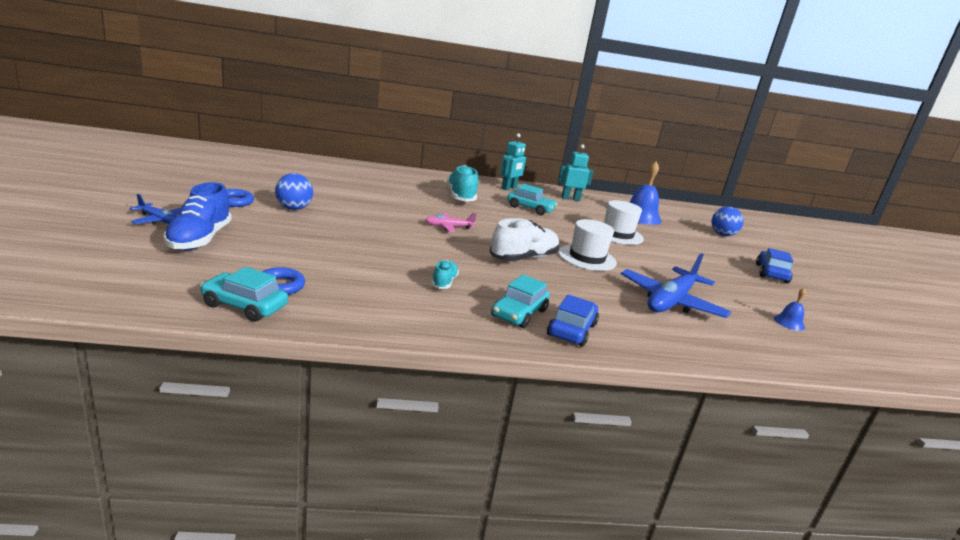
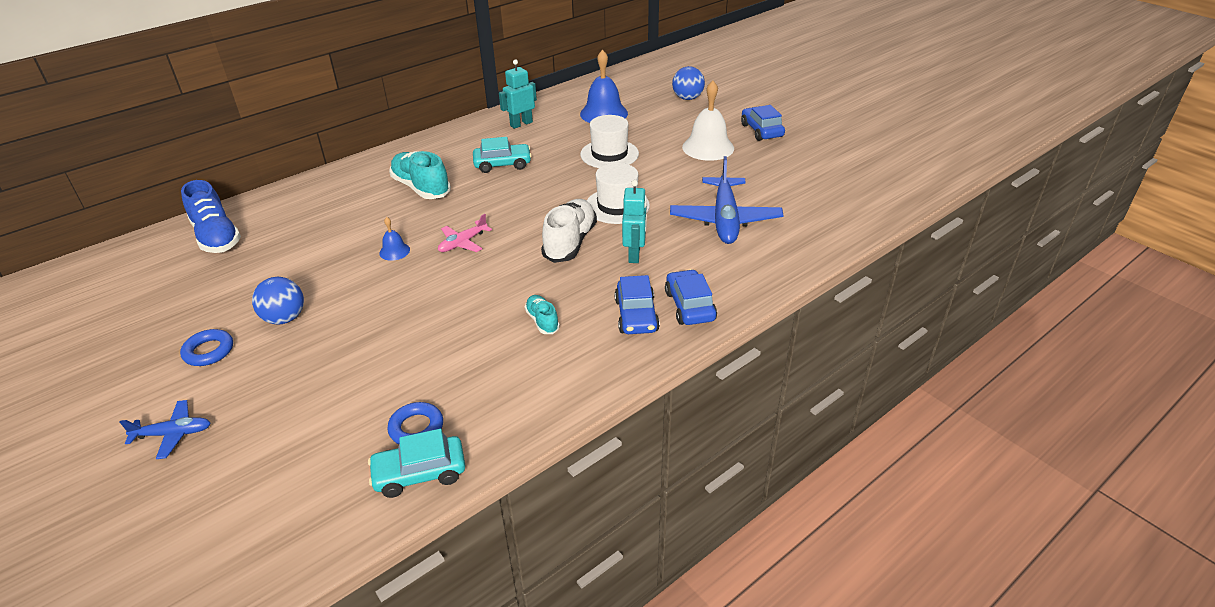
camera: 30 degrees left, 15 degrees up
blue shoe [164,182,232,251] -> blue shoe moved to [181,180,241,253]
turquoise car [491,275,550,328] -> blue car [614,275,660,334]
turquoise robot [500,133,527,190] -> turquoise robot moved to [622,180,647,263]
blue bell [774,288,806,331] -> blue bell moved to [379,217,410,261]
none -> white bell [682,81,734,161]

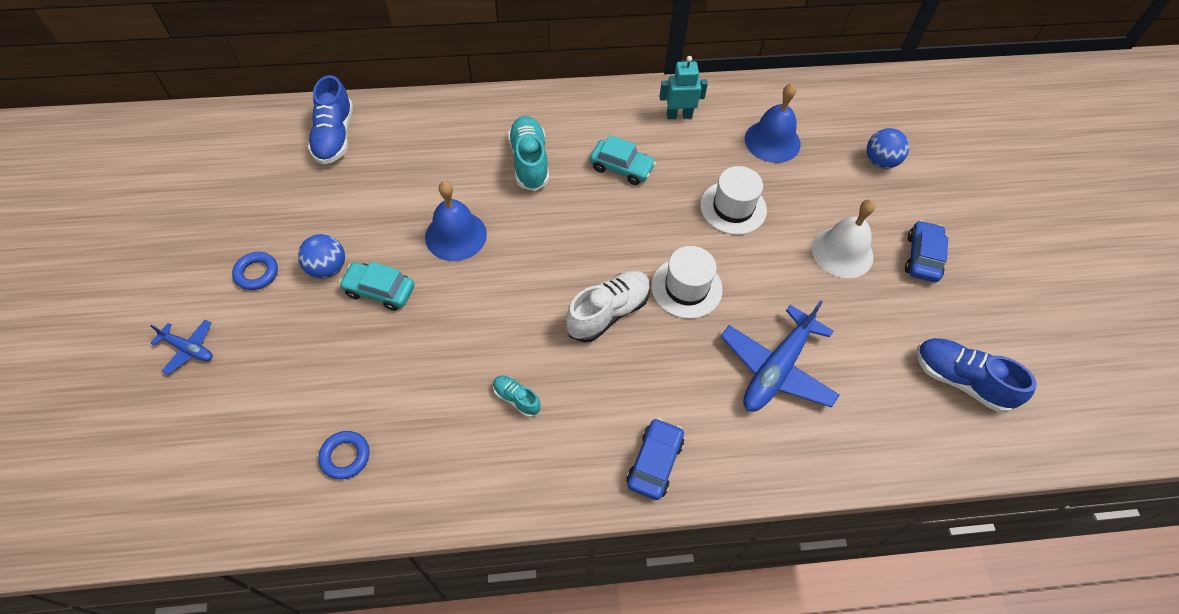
camera: 30 degrees right, 20 degrees up
turquoise car [368,429,465,498] -> turquoise car moved to [339,262,415,311]
blue bell [379,217,410,261] -> blue bell [425,181,487,261], size x2.04
pink plane [438,214,492,252] -> none
turquoise shoe [525,295,560,334] -> turquoise shoe turned 60 degrees counterclockwise [493,376,541,417]
blue car [614,275,660,334] -> none
turquoise robot [622,180,647,263] -> none
none -> blue shoe [917,338,1037,413]

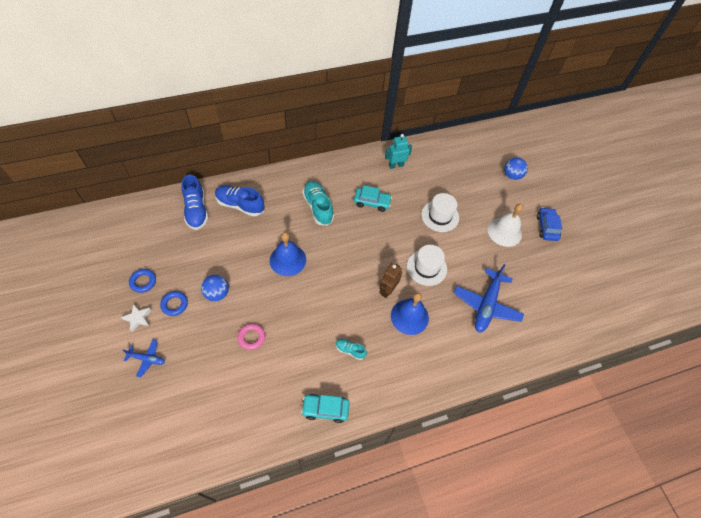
camera: 15 degrees left, 0 degrees up
blue ring [319,431,370,479] -> blue ring moved to [129,269,156,293]
turquoise car [339,262,415,311] -> turquoise car moved to [301,394,349,423]
white shoe [566,271,651,342] -> brown robot [379,263,402,298]
blue car [626,418,684,500] -> none
blue bell [745,83,801,163] -> blue bell moved to [391,292,429,335]
blue shoe [917,338,1037,413] -> blue shoe moved to [215,185,264,216]
none -> white star [121,304,151,332]
none -> pink ring [237,324,265,350]

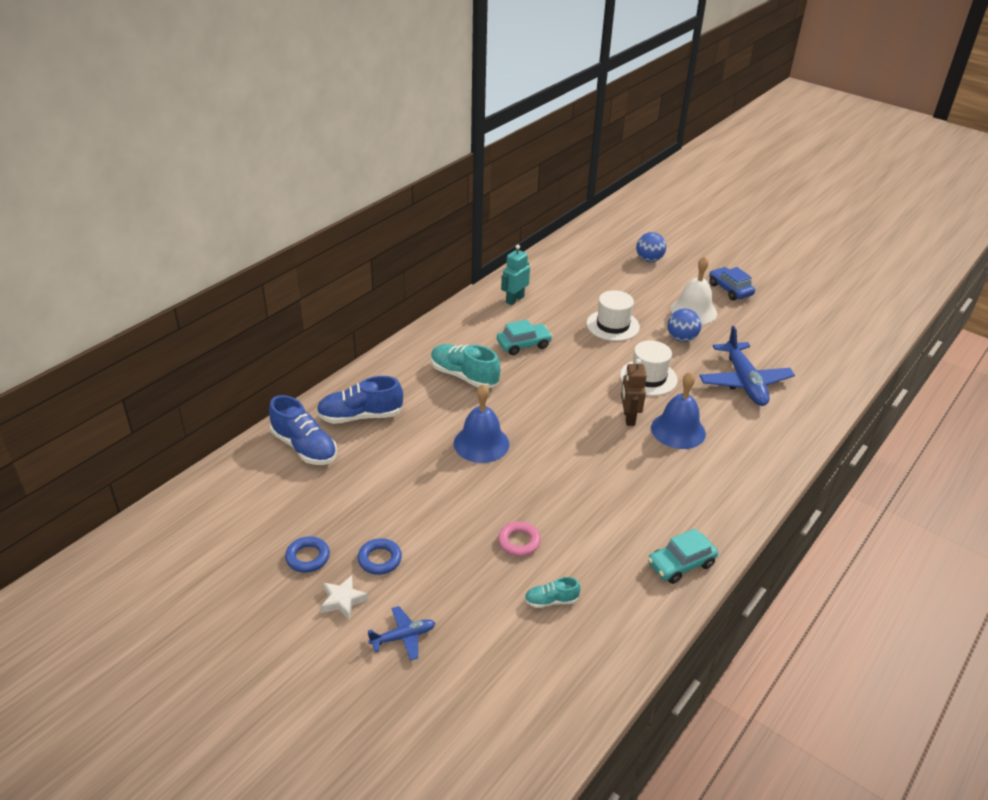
camera: 30 degrees left, 20 degrees down
blue ball [201,275,229,301] -> blue ball moved to [667,309,701,342]
turquoise shoe [336,339,367,360] -> turquoise shoe moved to [524,577,580,608]

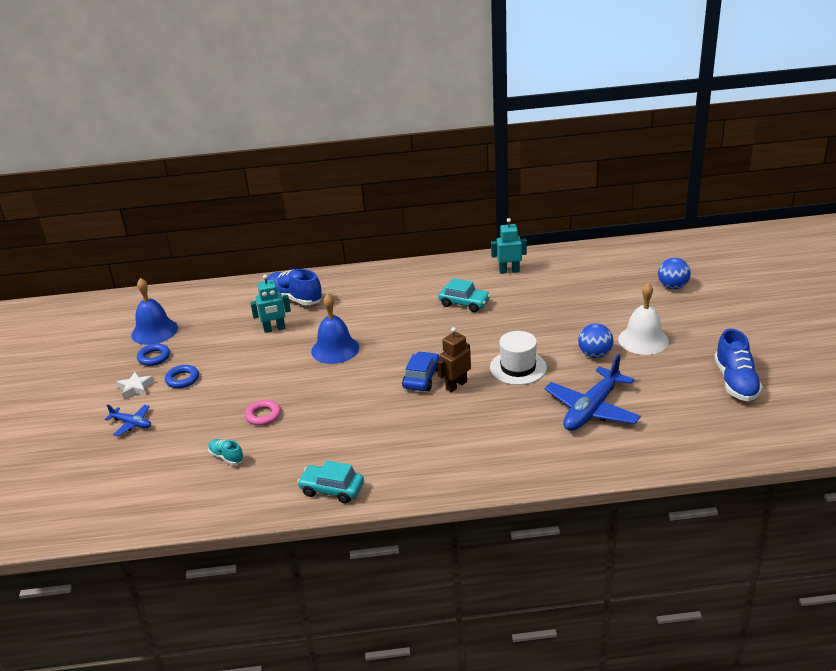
camera: 50 degrees right, 5 degrees down
blue shoe [269,395,337,465] -> blue shoe moved to [714,329,763,401]
turquoise shoe [431,344,500,388] -> none
white hat [586,290,640,341] -> none
blue bell [651,372,706,449] -> blue bell moved to [131,278,178,345]
blue car [709,267,755,301] -> blue car moved to [402,351,440,391]
none -> turquoise robot [250,274,291,333]

